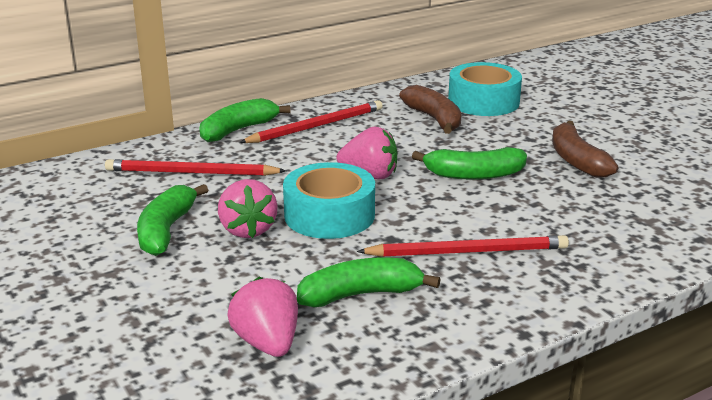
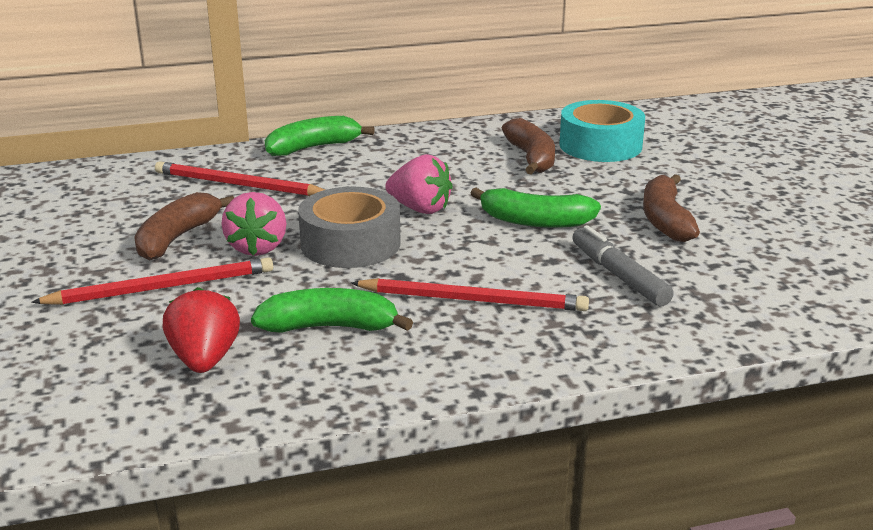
camera: 15 degrees right, 0 degrees up
green banana [137,184,208,256] -> brown banana [134,192,234,261]
pink strawberry [228,277,298,357] -> red strawberry [163,287,240,373]
red pencil [239,100,383,143] -> red pencil moved to [31,257,273,305]
turquoise tape [283,162,375,239] -> grey tape [298,187,401,268]
none -> grey marker [572,225,674,306]

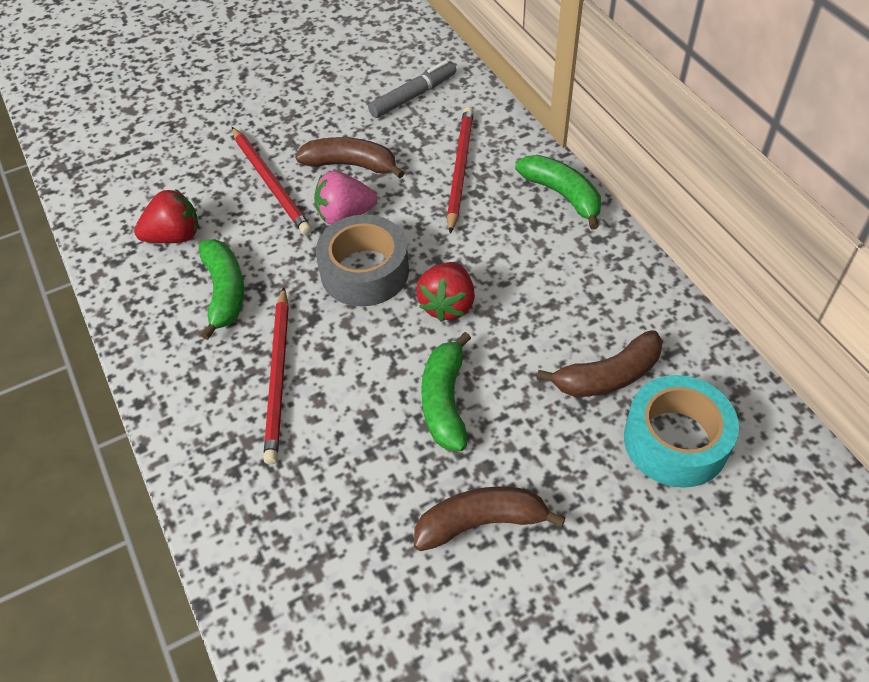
camera: 80 degrees right, 25 degrees up
pink strawberry [385,154,453,214] -> red strawberry [416,262,475,322]
grey marker [572,225,674,306] -> grey marker moved to [368,60,456,118]

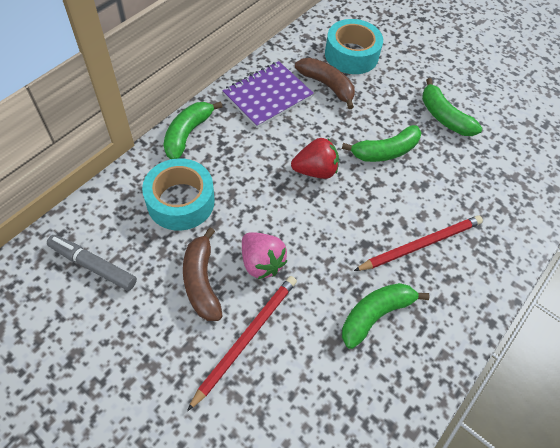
camera: 120 degrees left, 5 degrees up
red strawberry [134,189,198,243] -> none
grey tape [316,215,409,307] -> none
brown banana [414,486,566,551] -> green banana [422,78,482,136]
red pencil [447,107,474,234] -> turquoise tape [142,158,215,231]
none -> purple notebook [222,61,314,128]

